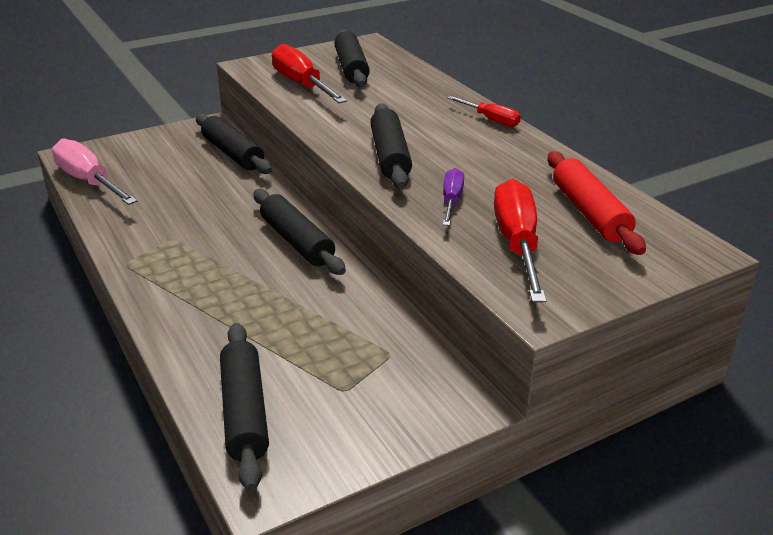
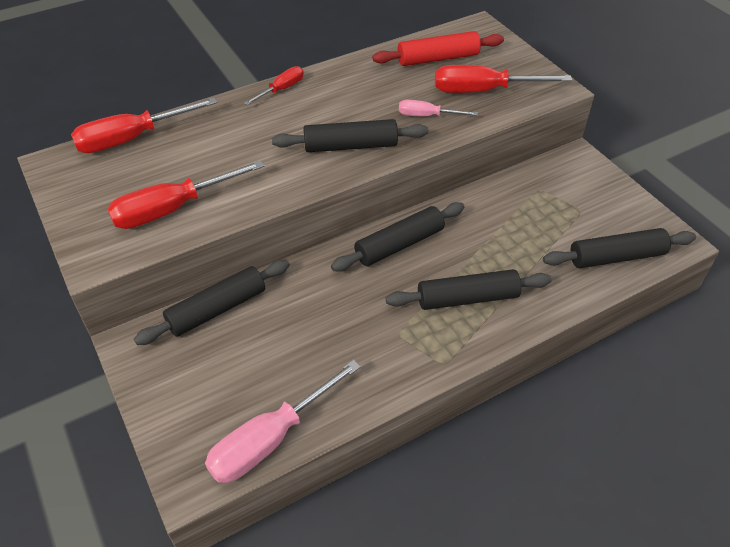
camera: 90 degrees left, 15 degrees up
black rolling pin [335,29,370,87] -> black rolling pin moved to [386,269,552,310]
purple screwdriver [443,168,464,226] -> pink screwdriver [399,100,478,117]
none -> red screwdriver [71,97,217,153]

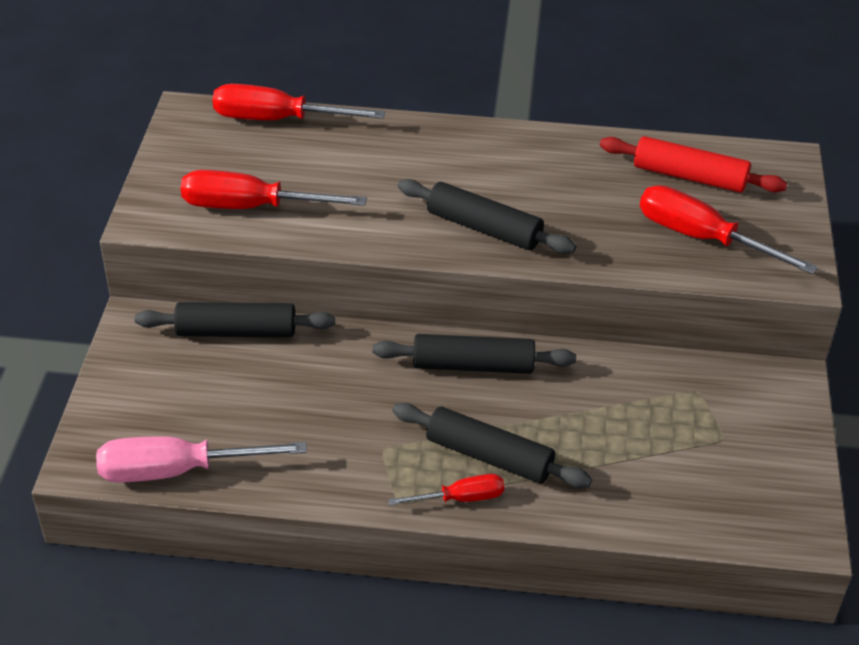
camera: 35 degrees right, 5 degrees down
red screwdriver [244,66,304,105] -> red screwdriver moved to [388,474,505,506]
pink screwdriver [399,100,478,117] -> none
black rolling pin [543,228,696,268] -> none

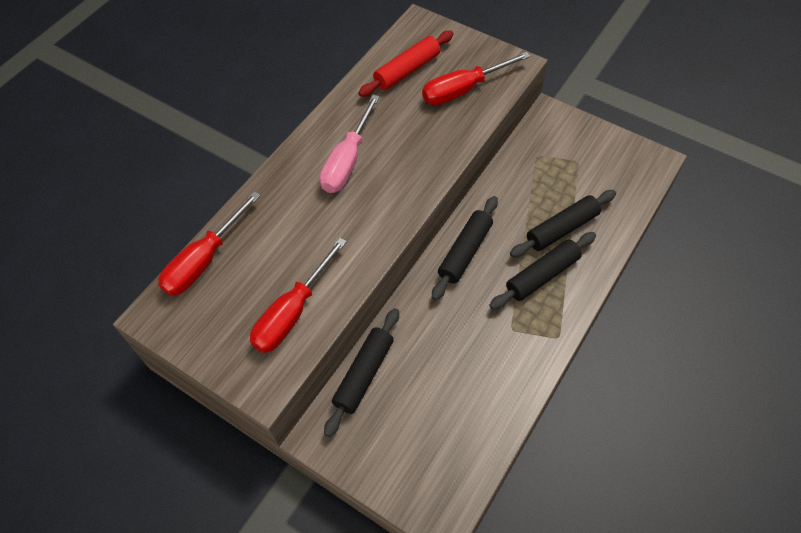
camera: 60 degrees left, 15 degrees up
pink screwdriver [96,436,307,482] -> pink screwdriver moved to [320,95,380,193]
red screwdriver [388,474,505,506] -> none
black rolling pin [398,179,576,254] -> black rolling pin moved to [510,190,616,258]

